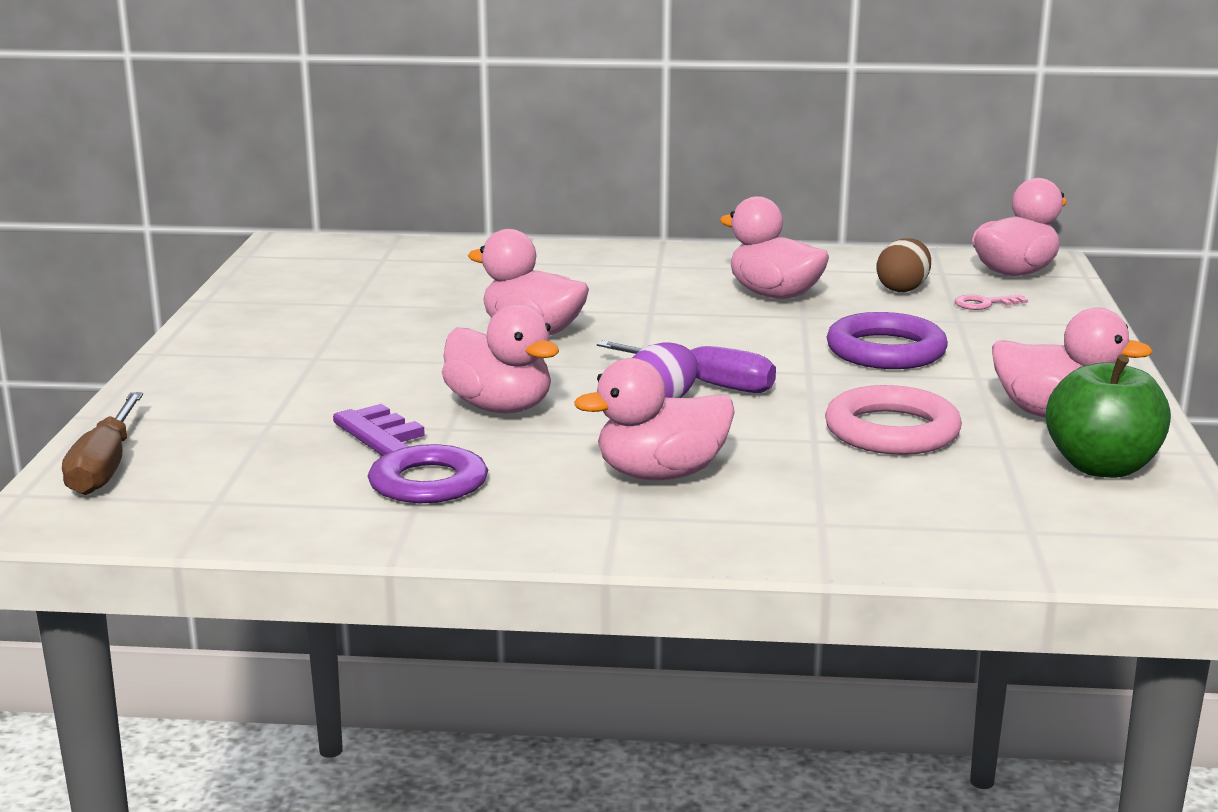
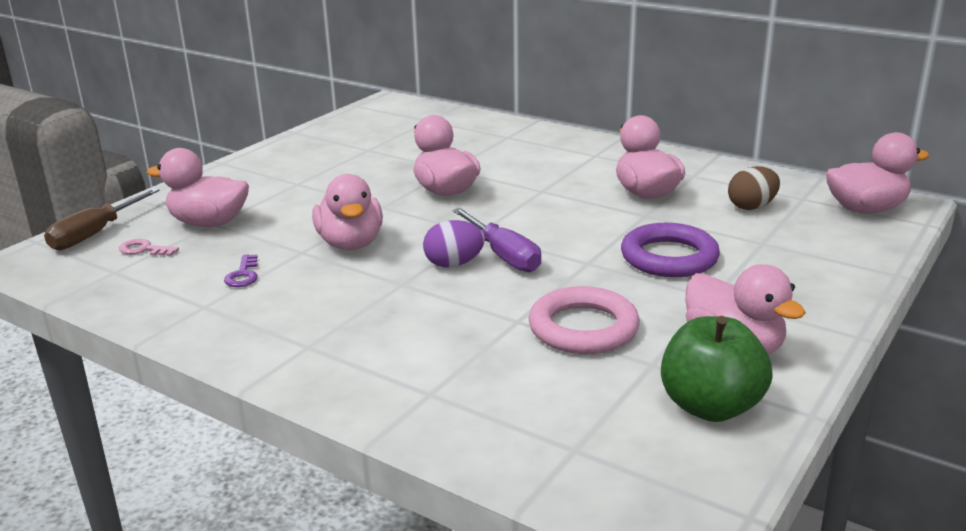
camera: 30 degrees right, 5 degrees up
purple key [333,404,488,503] -> purple key [224,254,258,287], size x0.40
pink duck [574,358,735,480] -> pink duck moved to [147,148,249,227]
pink key [955,294,1028,310] -> pink key moved to [119,239,179,256]

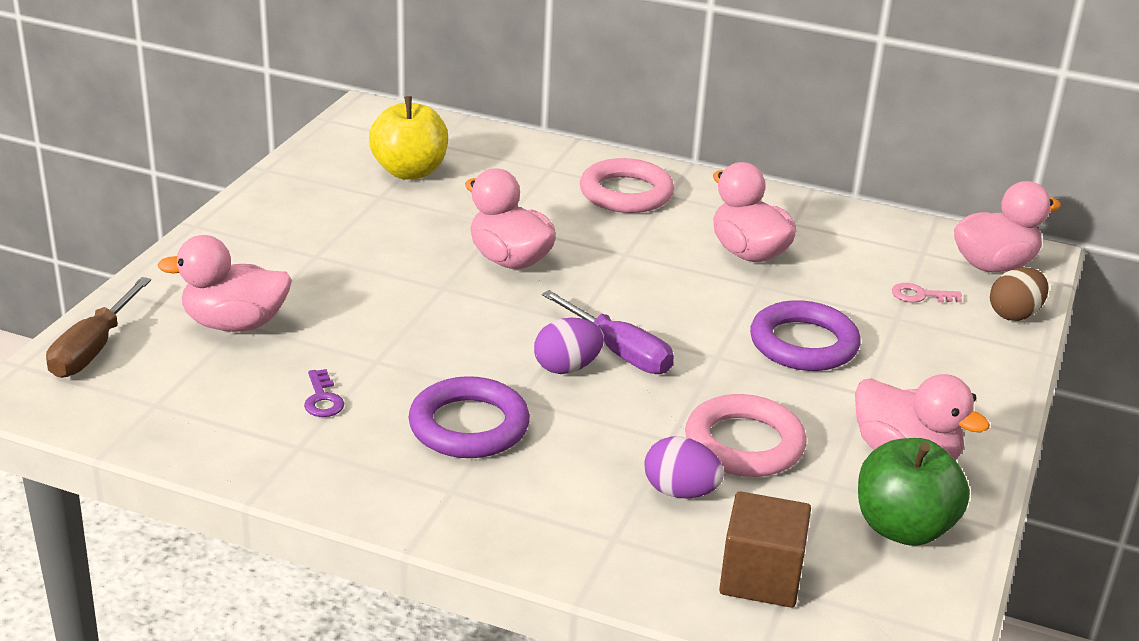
camera: 15 degrees left, 5 degrees up
pink key [119,239,179,256] -> pink key moved to [892,283,962,303]
pink duck [312,174,383,250] -> none
brown egg [728,166,780,210] -> brown egg moved to [990,267,1049,321]
none -> yellow apple [369,96,448,180]
none -> purple ring [408,376,530,458]
none -> pink ring [580,158,674,213]
none -> purple egg [644,436,724,499]
none -> brown cube [719,491,811,608]

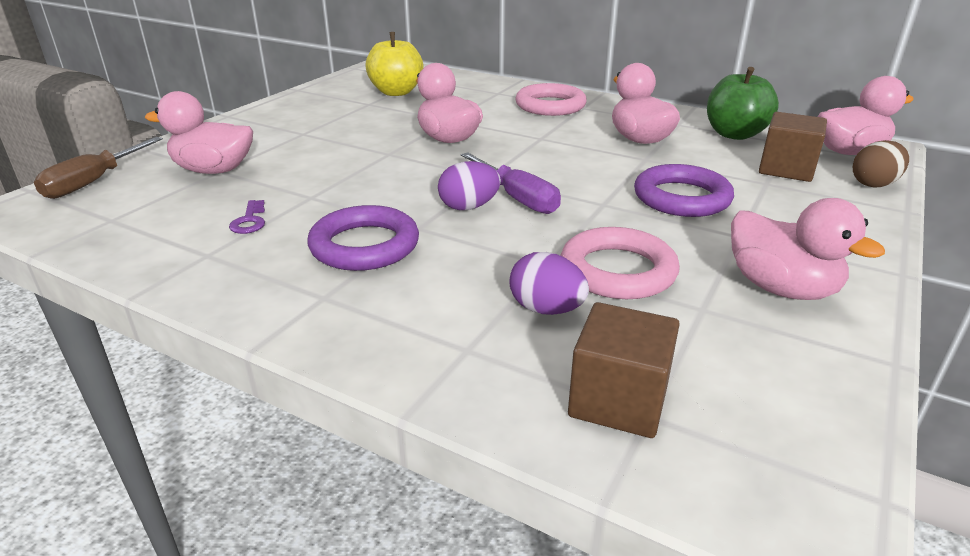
camera: 10 degrees right, 0 degrees up
green apple [858,438,970,546] -> green apple moved to [707,67,779,140]
pink key [892,283,962,303] -> brown cube [759,112,827,182]

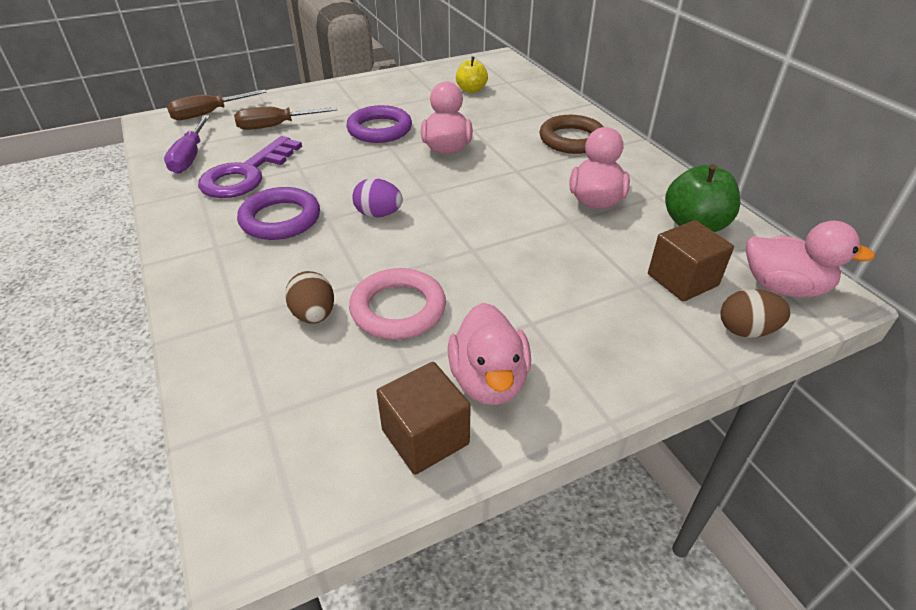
camera: 35 degrees right, 10 degrees up
pink duck [145,91,253,174] -> brown screwdriver [234,107,337,130]
purple key [229,200,265,234] -> purple key [198,136,302,198], size x2.50
yellow apple [366,32,423,96] -> yellow apple [456,57,488,93], size x0.65
purple screwdriver [461,152,561,214] -> purple screwdriver moved to [164,115,210,174]
purple egg [509,252,589,315] -> brown egg [285,271,334,324]
pink ring [515,83,587,116] -> brown ring [539,115,604,154]
brown cube [568,302,680,438] -> brown cube moved to [376,362,471,475]
purple ring [634,164,734,217] -> purple ring moved to [346,105,412,143]

